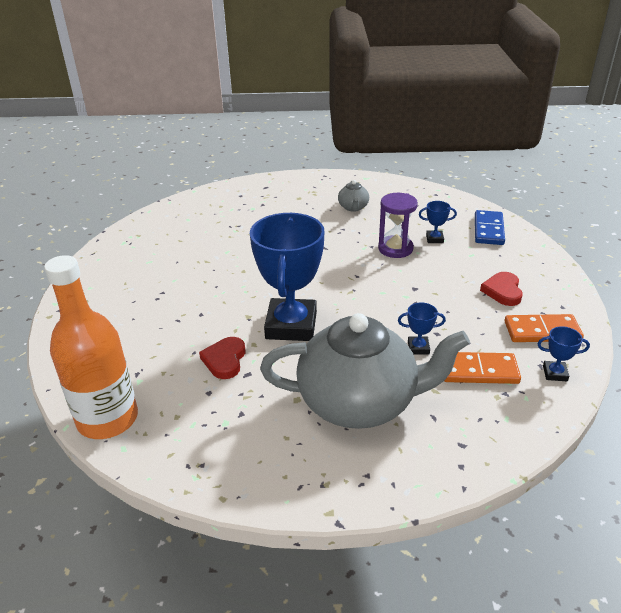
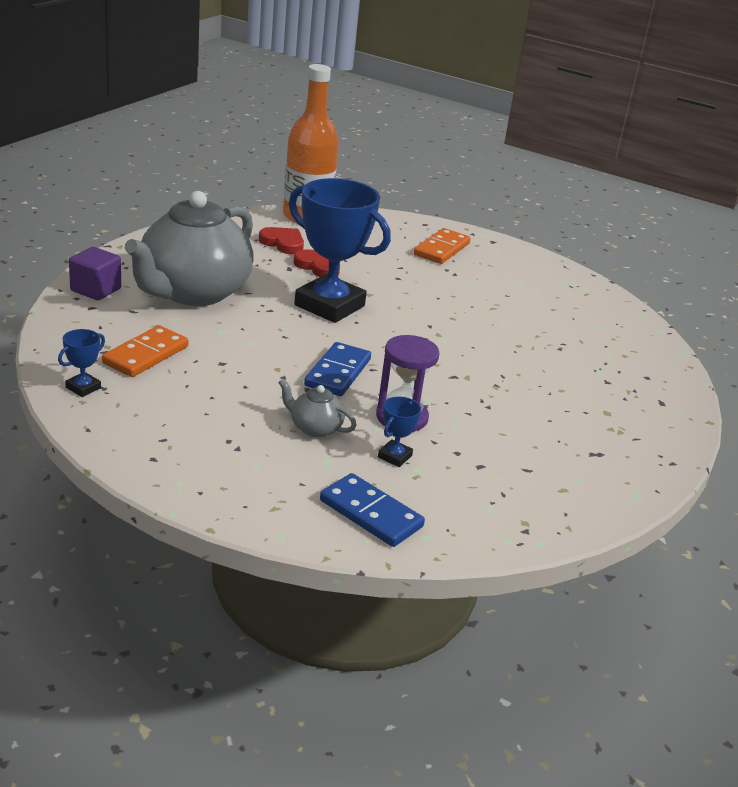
camera: 115 degrees right, 5 degrees down
grey teapot [338,180,369,212] -> grey teapot moved to [278,379,357,437]
blue trophy [398,302,446,354] -> none
red heart [480,272,523,306] -> red heart moved to [259,227,304,254]
orange domino [505,314,584,342] -> orange domino moved to [414,228,471,264]
none -> purple cube [69,247,121,300]
none -> blue domino [304,342,371,396]

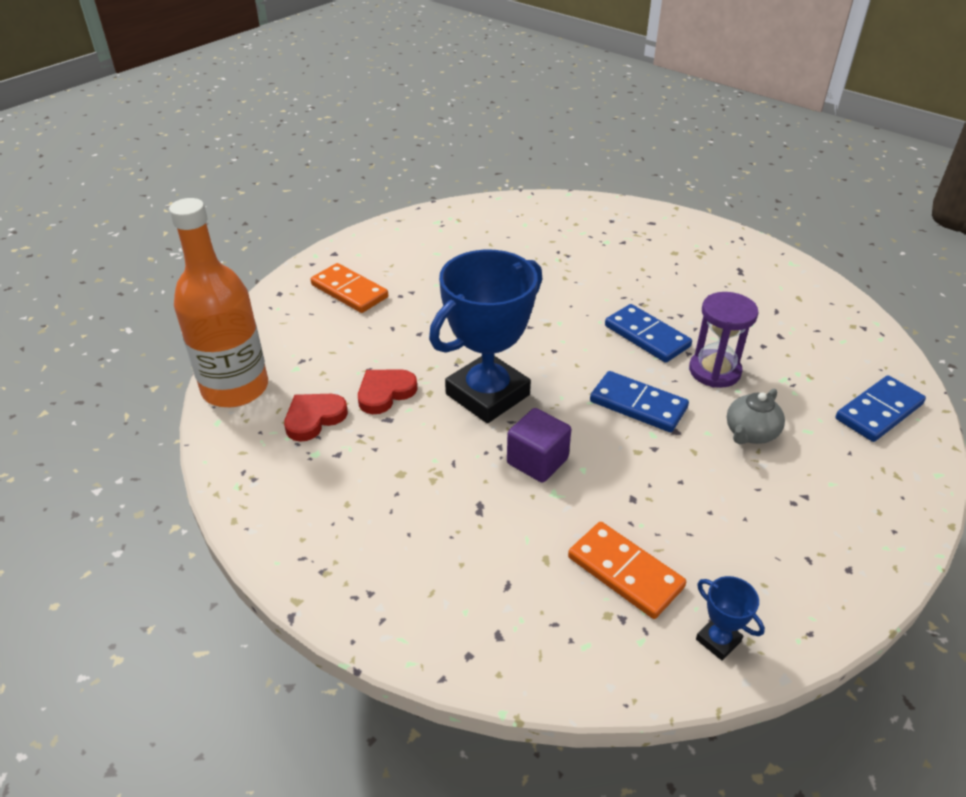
camera: 75 degrees left, 10 degrees up
purple cube [69,247,121,300] -> purple cube moved to [507,408,571,483]
grey teapot [125,191,254,306] -> none
blue trophy [378,397,421,467] -> none
none -> blue domino [605,304,692,363]

